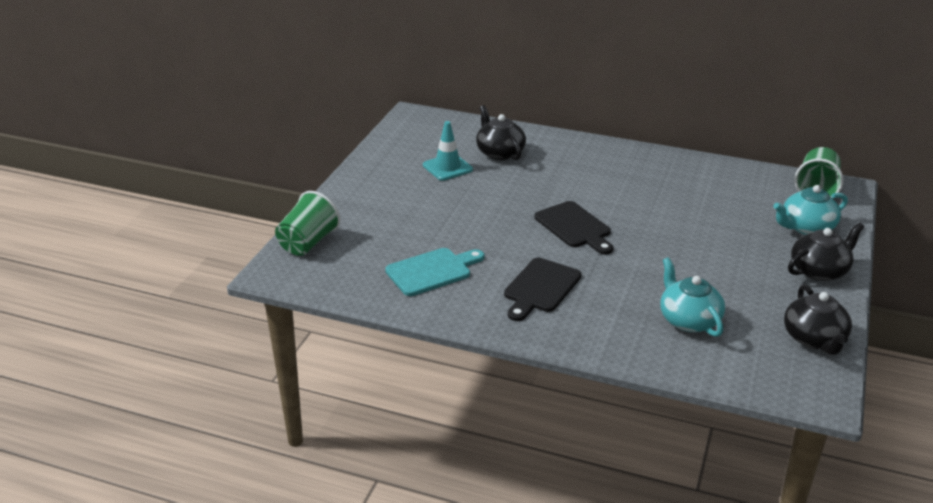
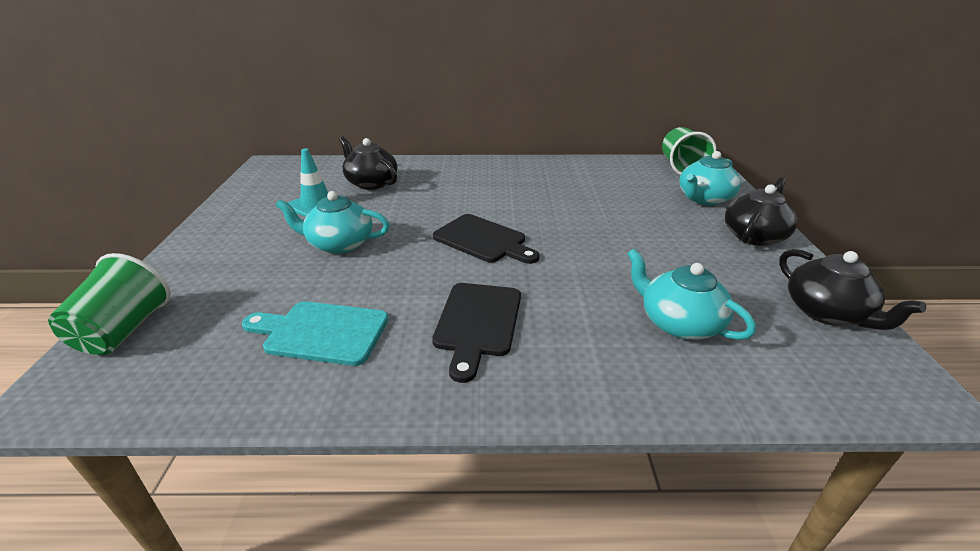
camera: 20 degrees left, 0 degrees up
turquoise cutting board [385,248,484,296] -> turquoise cutting board turned 120 degrees counterclockwise [242,302,388,366]
none -> turquoise teapot [276,191,390,254]

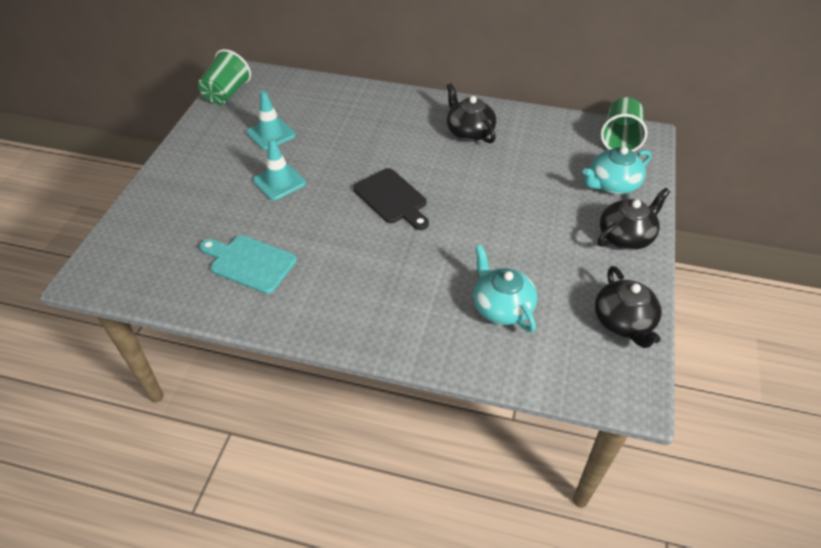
camera: 15 degrees right, 15 degrees up
green cup [48,253,171,355] -> green cup moved to [198,49,251,105]
turquoise teapot [276,191,390,254] -> turquoise traffic cone [253,138,306,201]
black teapot [339,137,398,190] -> black teapot moved to [447,83,496,143]
black cutting board [432,283,521,383] -> none

